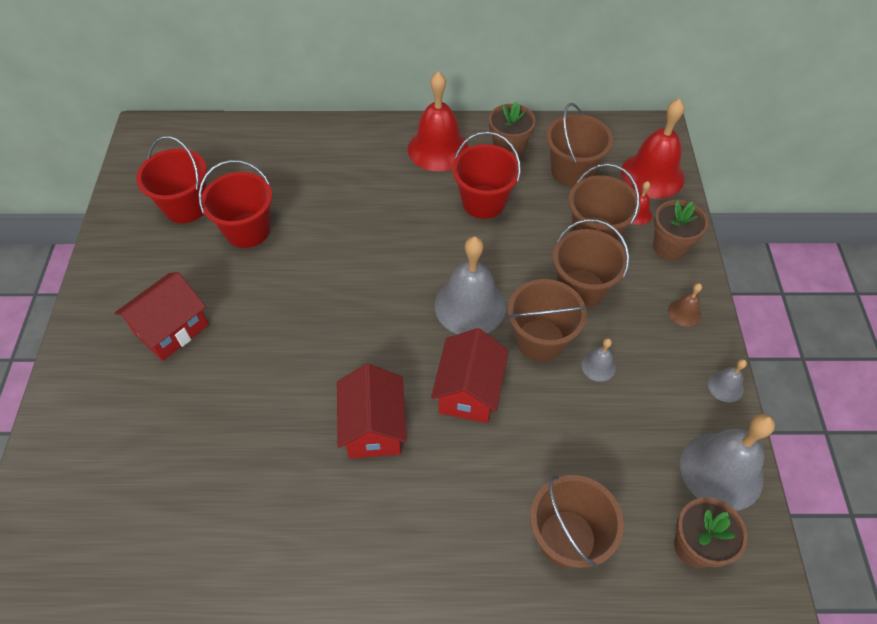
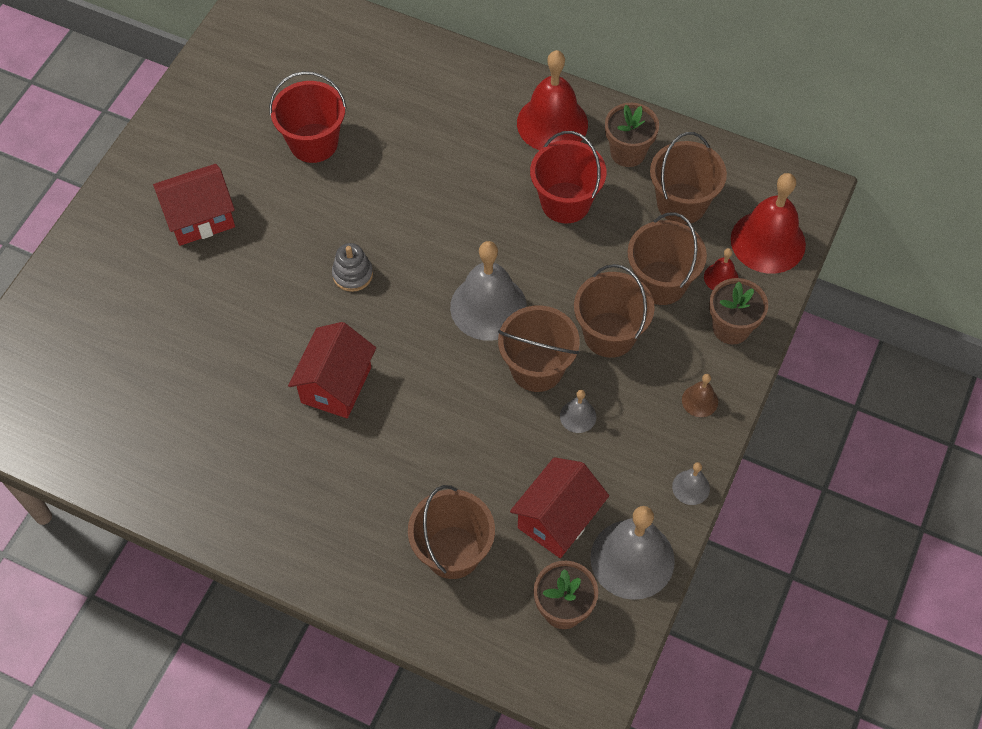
camera: 25 degrees right, 5 degrees up
red bucket [136,136,207,223] -> none
red house [431,328,509,423] -> red house moved to [510,457,609,558]
none -> grey stacking toy [332,243,373,292]

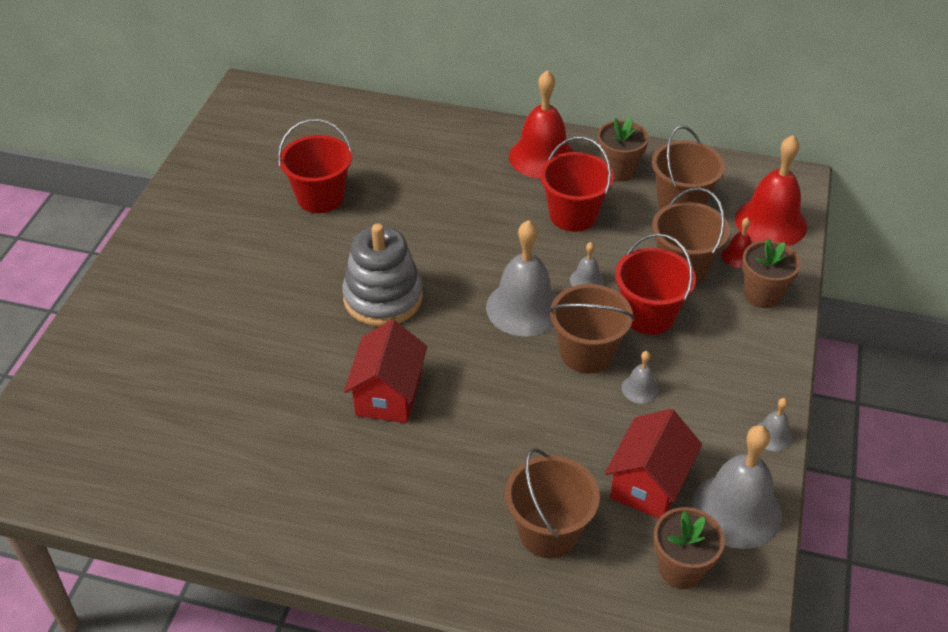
camera: 10 degrees left, 15 degrees down
red house [153,164,235,246] -> none
grey stacking toy [332,243,373,292] -> grey stacking toy [342,223,423,326], size x1.95
brown bucket [574,264,655,358] -> red bucket [615,233,696,335]
brown bell [682,374,718,417] -> none
none -> grey bell [570,242,604,286]

